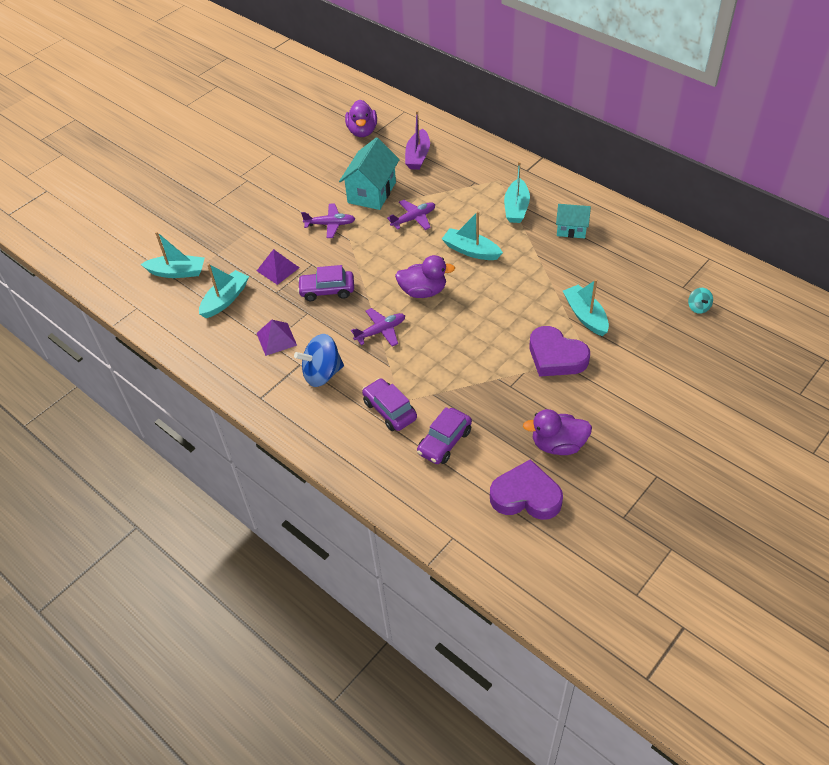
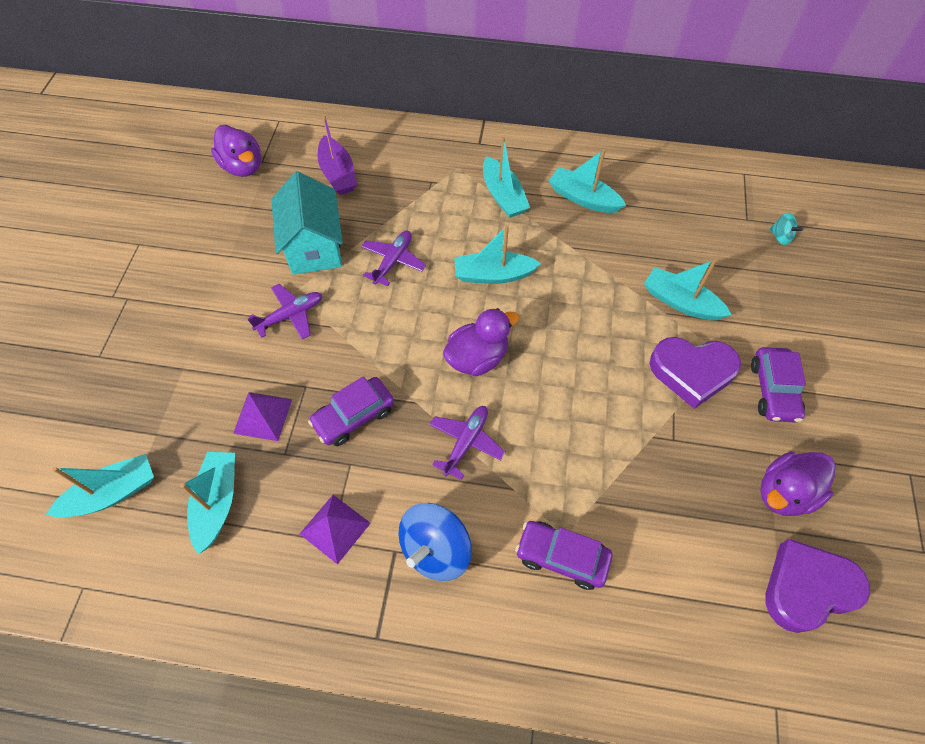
camera: 35 degrees left, 10 degrees up
purple car [417,407,472,464] -> purple car moved to [751,347,806,423]
turquoise house [556,204,591,238] -> turquoise boat [549,149,626,213]

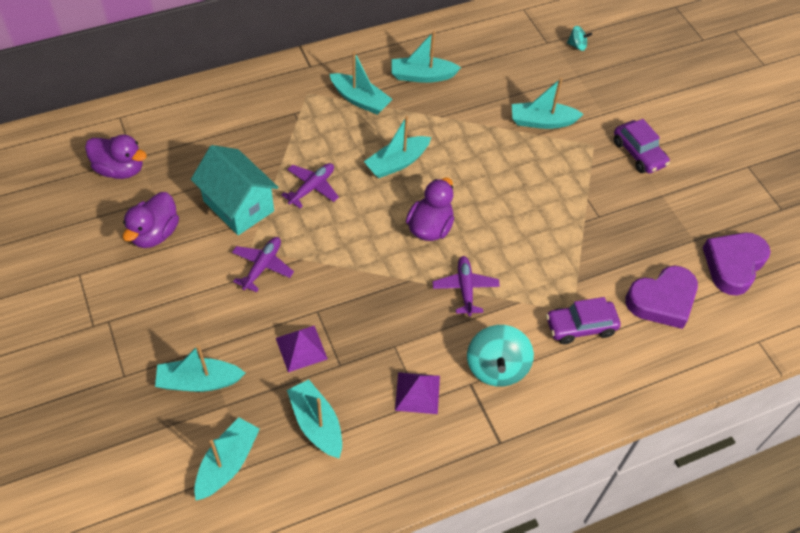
camera: 35 degrees left, 5 degrees down
purple car [308,376,394,446] -> none
purple boat [318,114,357,195] -> none
purple plane [361,231,426,286] -> purple plane turned 45 degrees clockwise [281,163,339,208]
blue spinning top [398,503,472,581] -> turquoise spinning top [467,325,534,387]
purple heart [650,337,741,409] -> purple heart moved to [625,265,698,329]
purple duck [760,451,836,516] -> purple duck moved to [123,192,179,248]
none -> turquoise boat [155,345,245,392]

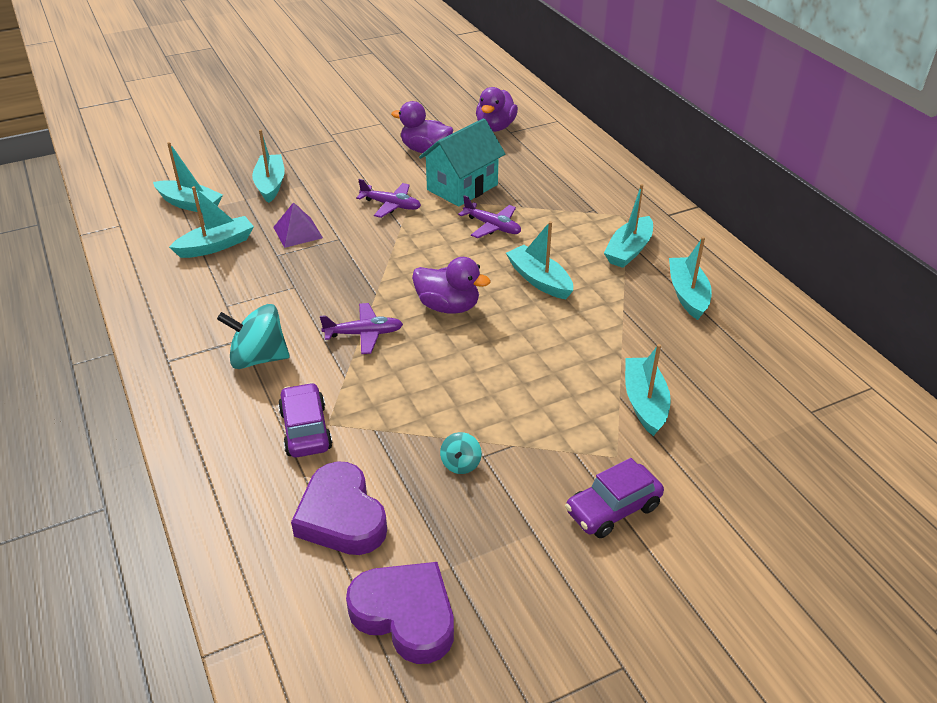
camera: 90 degrees right, 15 degrees down
purple pyramid [395,372,440,414] -> none
turquoise spinning top [567,26,592,51] -> turquoise spinning top moved to [440,432,482,474]

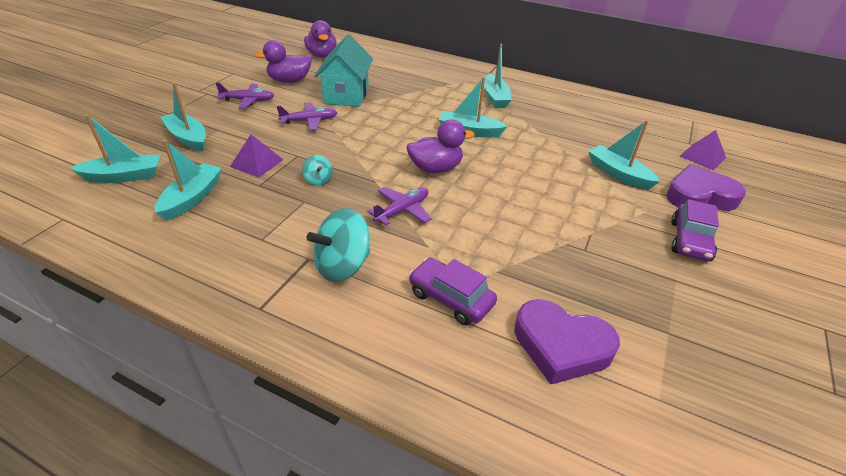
camera: 40 degrees left, 0 degrees up
purple heart [346,562,454,664] -> purple heart moved to [666,164,746,211]
turquoise spinning top [440,432,482,474] -> turquoise spinning top moved to [302,155,333,186]
purple plane [458,195,521,238] -> purple plane moved to [216,83,274,108]
turquoise boat [669,237,712,320] -> none
none -> purple pyramid [680,130,726,170]

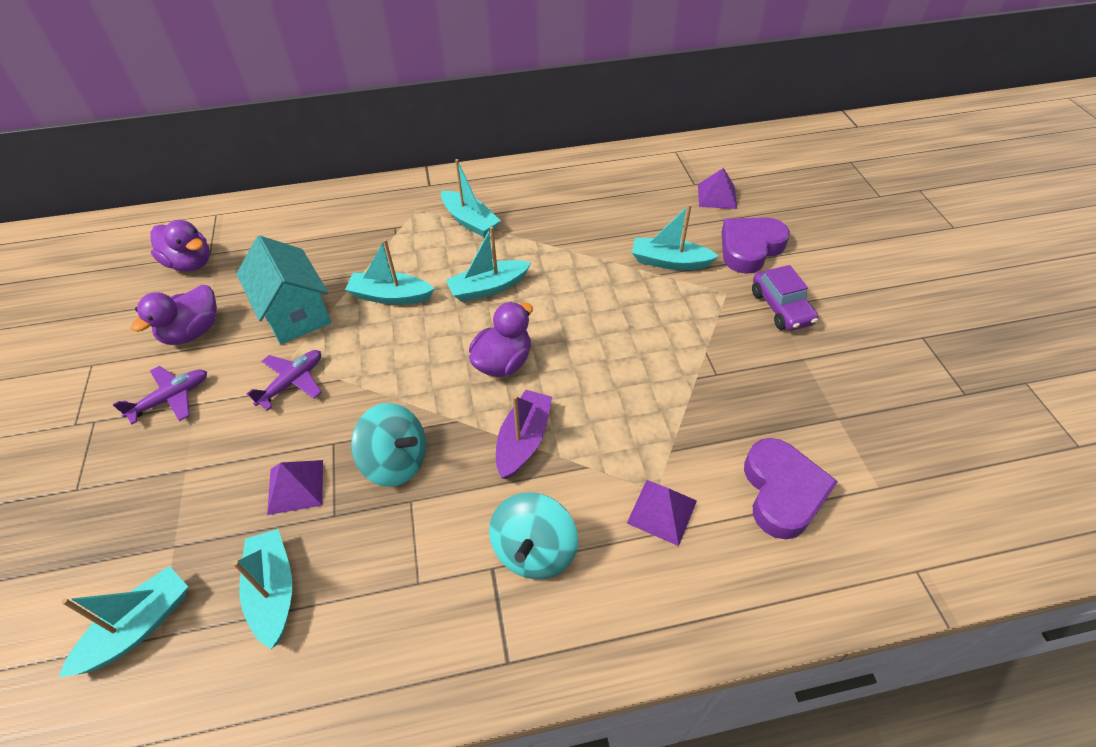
camera: 35 degrees left, 10 degrees up
turquoise boat [161,82,206,151] -> turquoise boat moved to [345,239,434,305]
turquoise spinning top [302,155,333,186] -> turquoise spinning top [351,403,426,487], size x2.00
purple plane [367,187,431,225] -> purple boat [496,390,552,479]
purple car [409,258,497,326] -> purple pyramid [627,480,697,546]
purple heart [514,299,620,384] -> purple heart turned 75 degrees counterclockwise [744,438,838,539]

